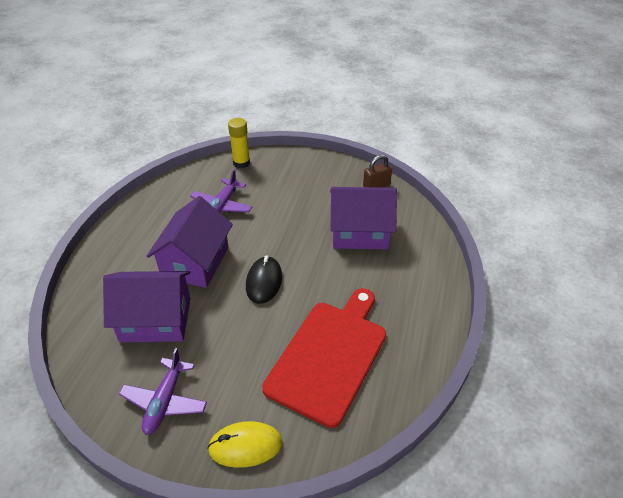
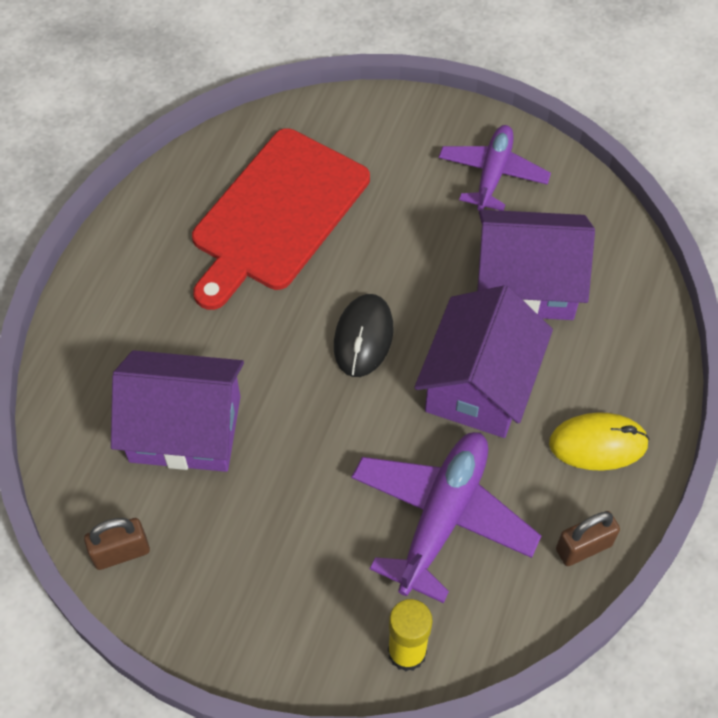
camera: 175 degrees left, 15 degrees up
purple plane [190,169,252,213] -> purple plane [351,432,541,603], size x1.50
yellow mouse [207,421,282,468] -> yellow mouse moved to [549,412,650,471]
none -> brown padlock [556,511,620,566]

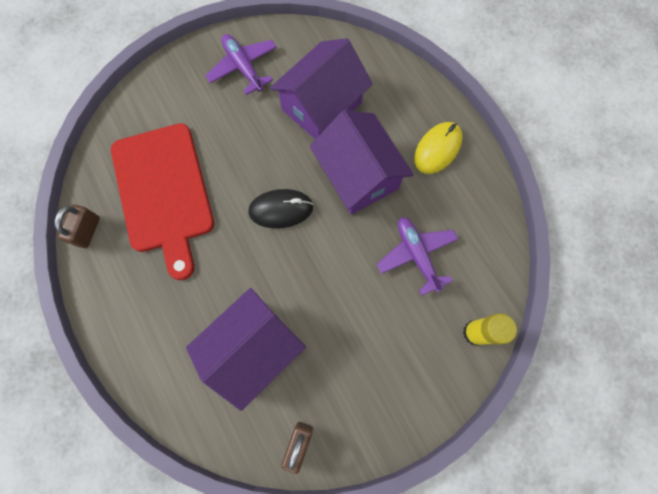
camera: 50 degrees left, 15 degrees up
black mouse [334,294,394,377] -> black mouse turned 60 degrees counterclockwise [248,189,314,228]
purple plane [351,432,541,603] -> purple plane [377,217,458,296], size x0.67
brown padlock [556,511,620,566] -> brown padlock moved to [55,205,100,248]

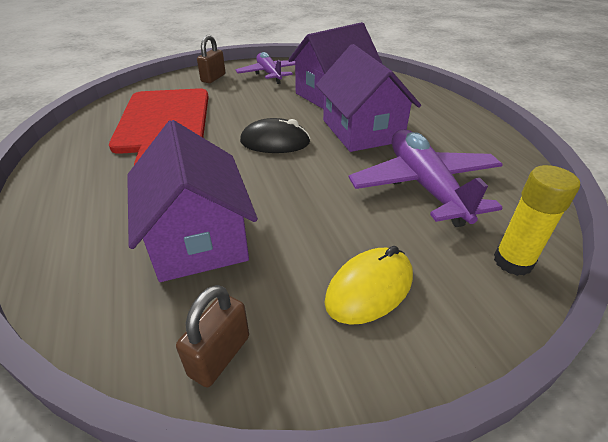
camera: 10 degrees right, 35 degrees down
brown padlock [55,205,100,248] -> brown padlock moved to [197,35,225,83]
purple house [186,288,306,411] -> purple house turned 75 degrees counterclockwise [127,120,258,282]
purple plane [377,217,458,296] -> purple plane [349,129,503,227], size x1.50
yellow mouse [414,122,463,174] -> yellow mouse moved to [324,246,413,325]

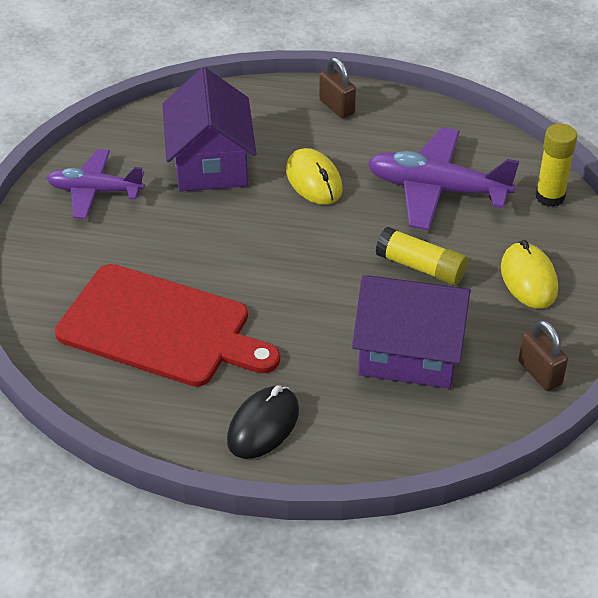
camera: 60 degrees left, 5 degrees up
brown padlock [197,35,225,83] -> brown padlock moved to [319,57,356,119]
black mouse [240,118,311,153] -> black mouse moved to [227,385,299,459]
purple house [316,44,421,152] -> yellow mouse [286,148,343,205]
none -> yellow glue stick [376,226,468,285]

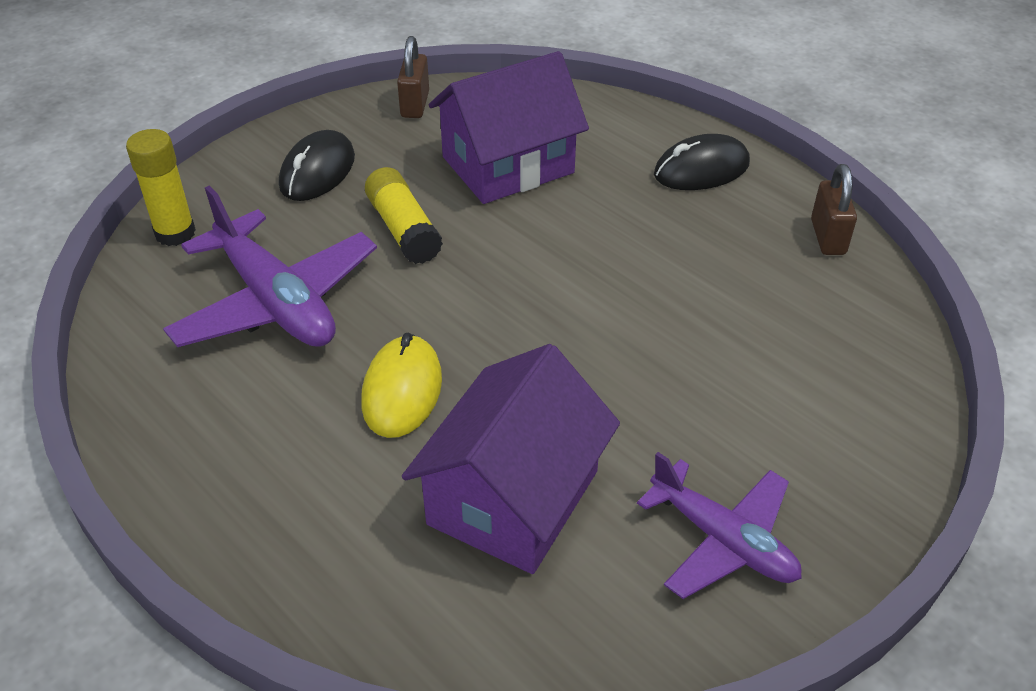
camera: 145 degrees left, 0 degrees up
red cutting board [55,264,280,387] -> none
brown padlock [319,57,356,119] -> brown padlock moved to [811,164,857,255]
purple house [352,275,471,388] -> purple house turned 75 degrees counterclockwise [429,51,589,204]
yellow mouse [501,240,558,309] -> black mouse [279,130,355,201]

